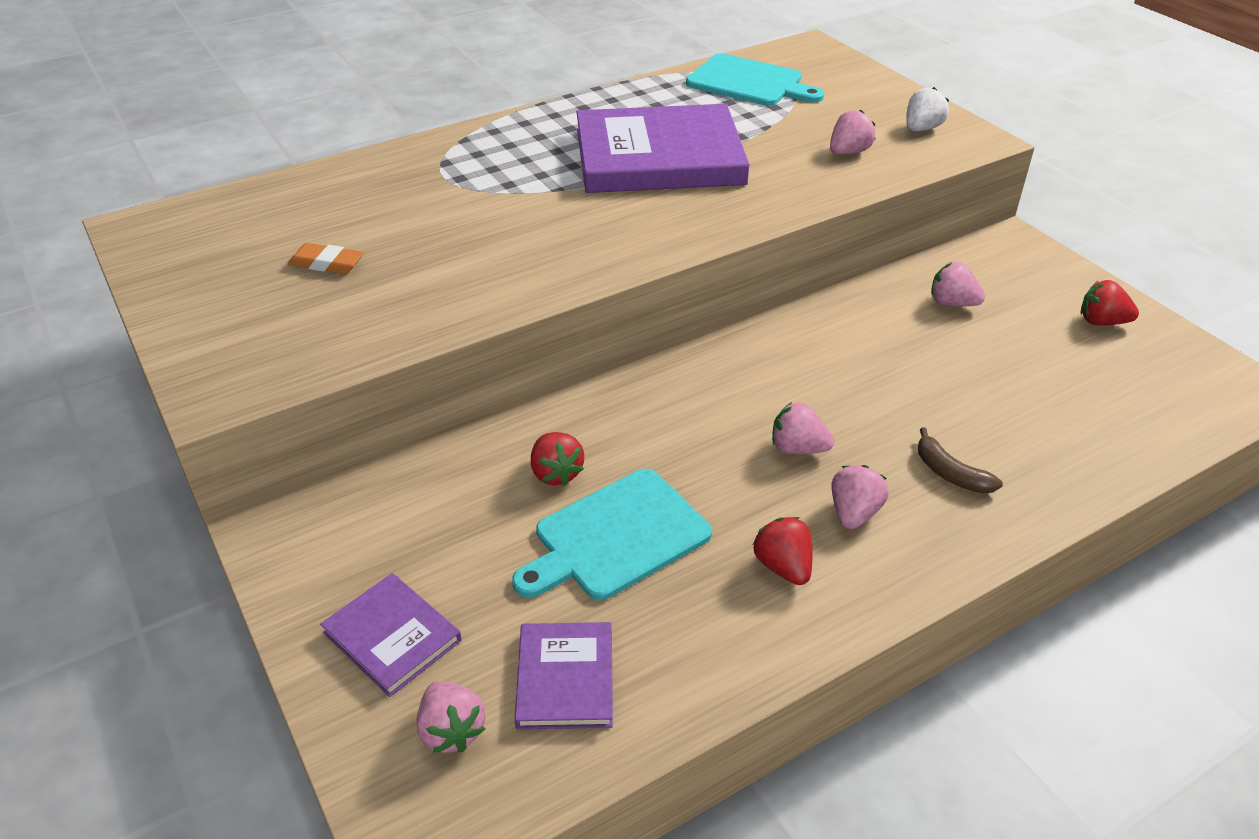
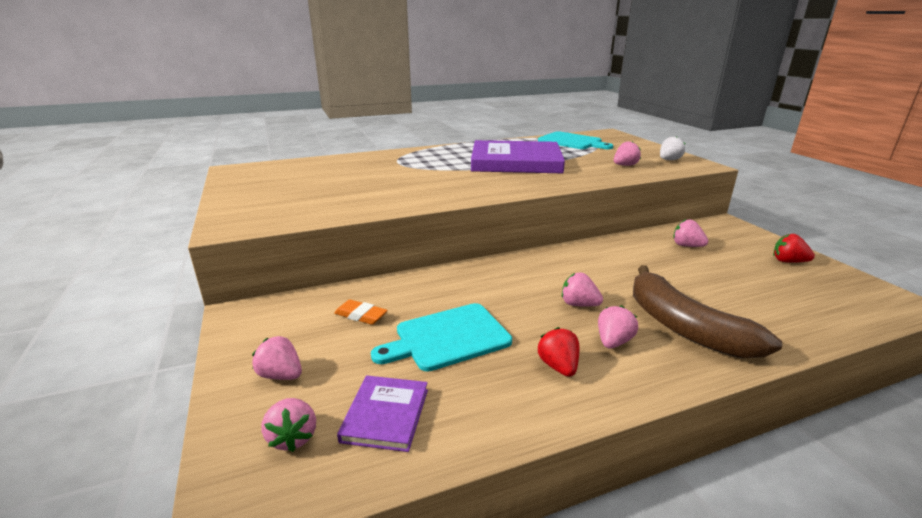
camera: 10 degrees right, 15 degrees down
orange eraser [288,243,364,274] -> orange eraser moved to [334,299,388,325]
purple book [320,573,462,697] -> pink strawberry [252,336,302,380]
red strawberry [531,432,584,486] -> none
brown banana [918,428,1003,494] -> brown banana [633,265,782,358], size x2.34

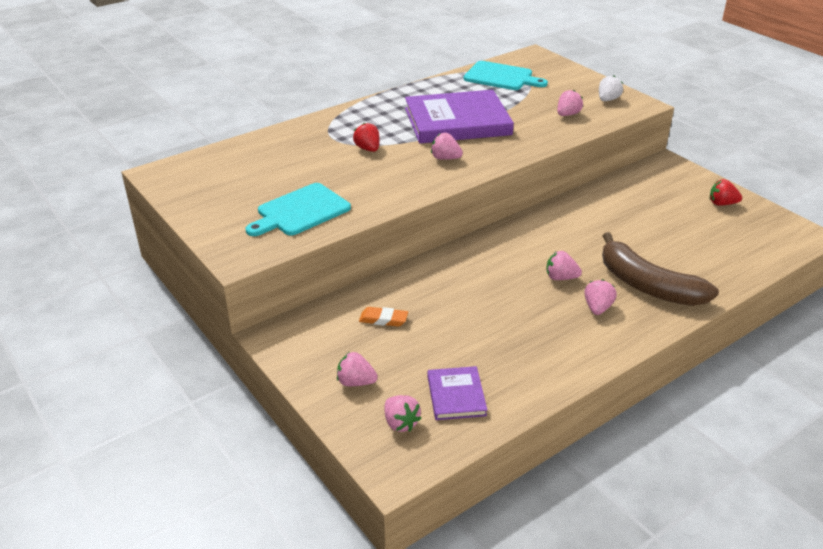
camera: 15 degrees left, 10 degrees up
turquoise cutting board [371,303,512,371] -> turquoise cutting board moved to [246,183,351,236]
red strawberry [538,327,579,377] -> red strawberry moved to [353,123,379,152]
pink strawberry [673,219,708,247] -> pink strawberry moved to [431,133,463,160]

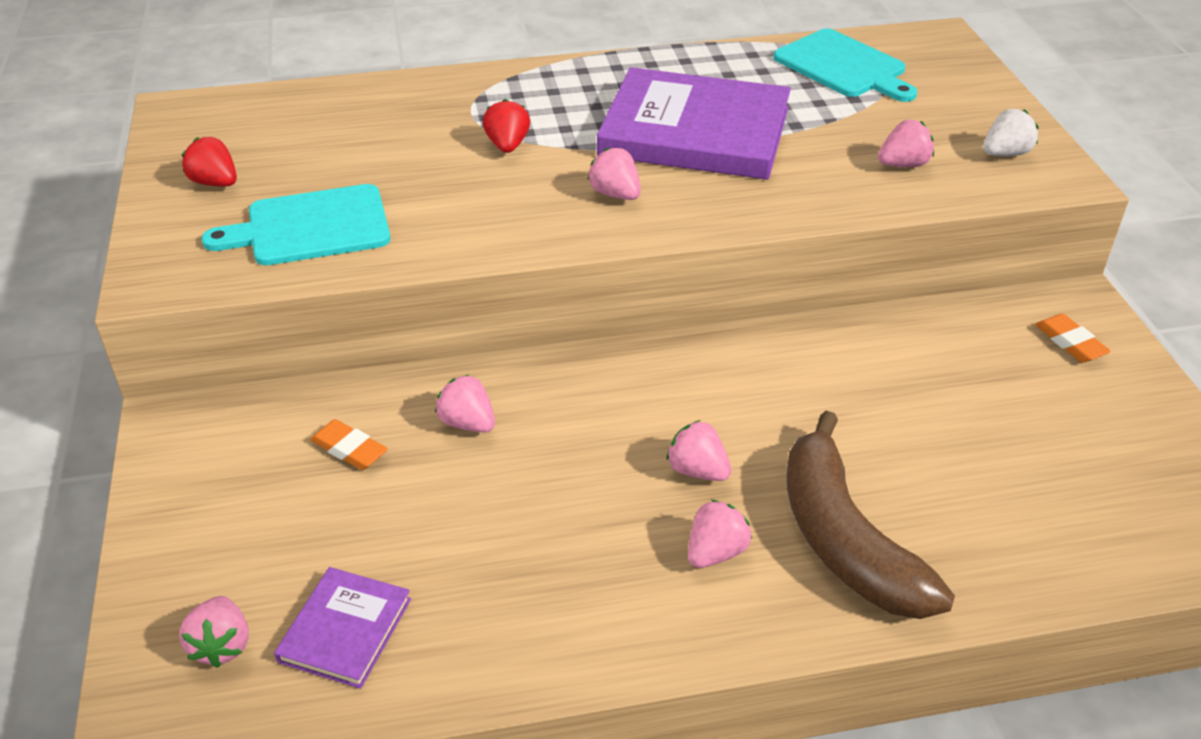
camera: 25 degrees right, 5 degrees up
pink strawberry [337,352,378,386] -> pink strawberry moved to [435,375,495,432]
red strawberry [710,179,742,206] -> red strawberry moved to [182,137,237,186]
none -> orange eraser [1035,314,1111,362]

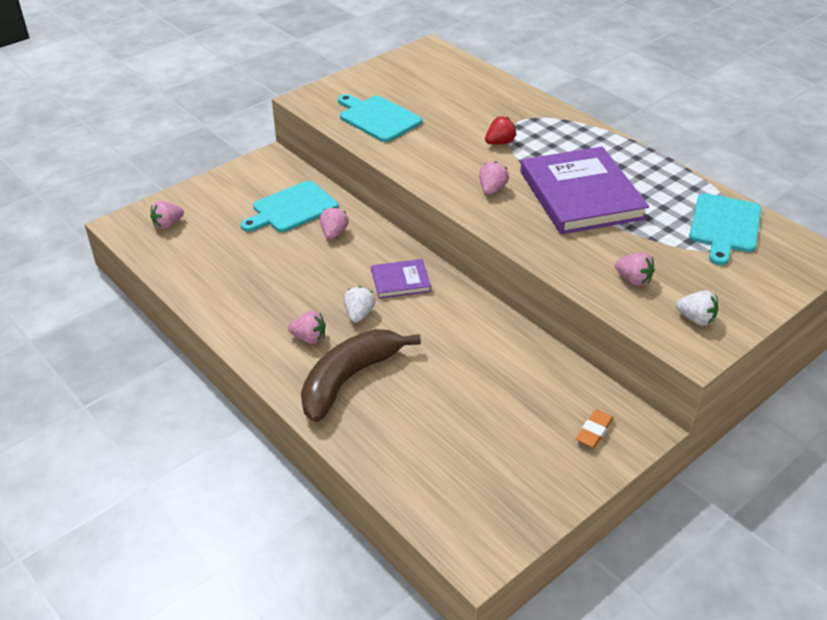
camera: 60 degrees right, 0 degrees up
red strawberry [182,137,237,186] -> none
purple book [274,567,411,689] -> purple book moved to [371,259,431,299]
orange eraser [310,419,388,470] -> turquoise cutting board [241,181,338,232]
pink strawberry [666,420,731,481] -> white strawberry [344,286,375,323]

